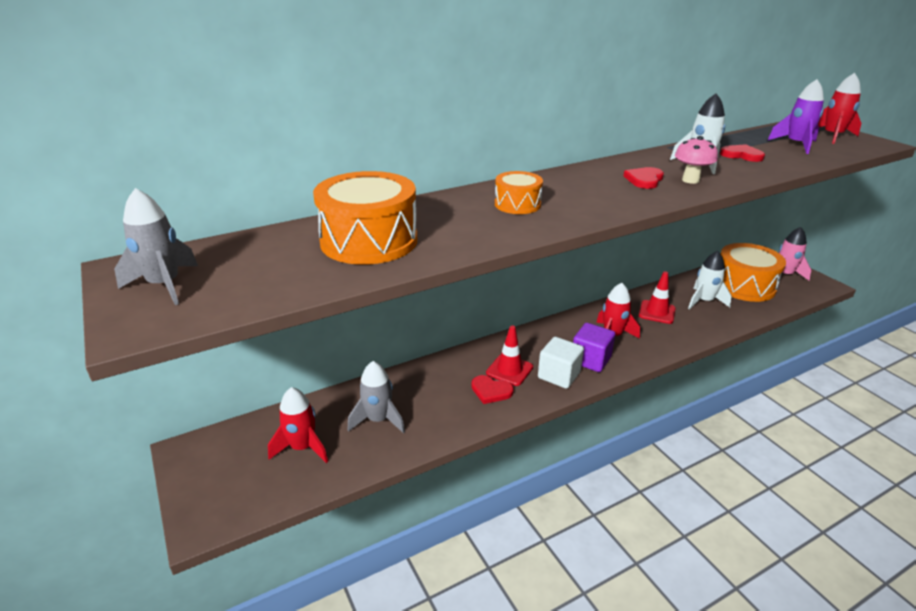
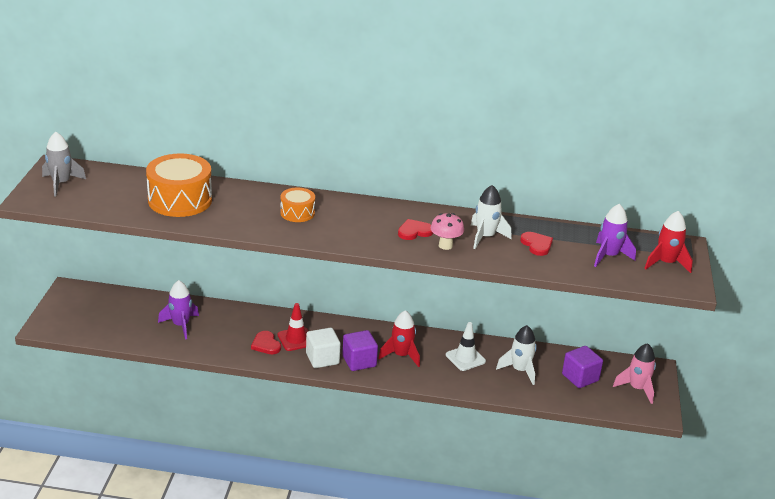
camera: 35 degrees right, 0 degrees up
red rocket [268,387,328,463] -> none
grey rocket [348,361,405,433] -> purple rocket [158,280,199,340]
red traffic cone [639,271,676,324] -> white traffic cone [446,322,486,371]
orange drum [721,243,786,302] -> purple cube [562,346,603,388]

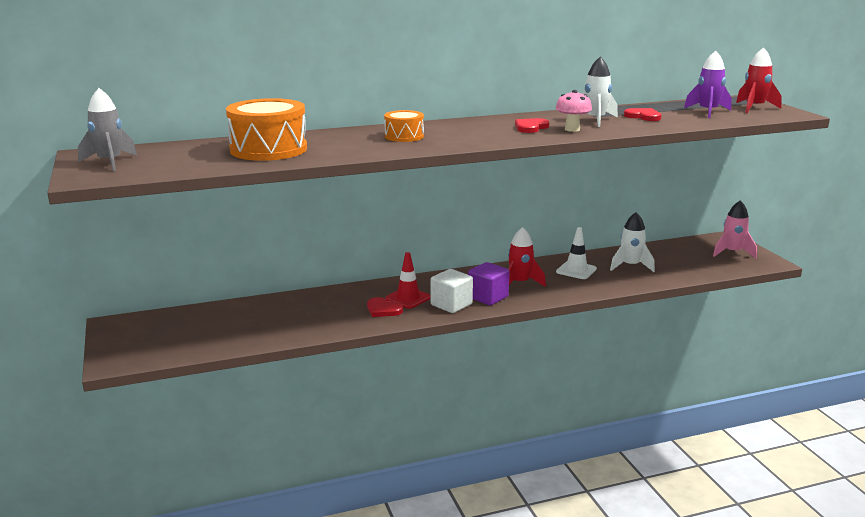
camera: 25 degrees left, 10 degrees down
purple rocket [158,280,199,340] -> none
purple cube [562,346,603,388] -> none

